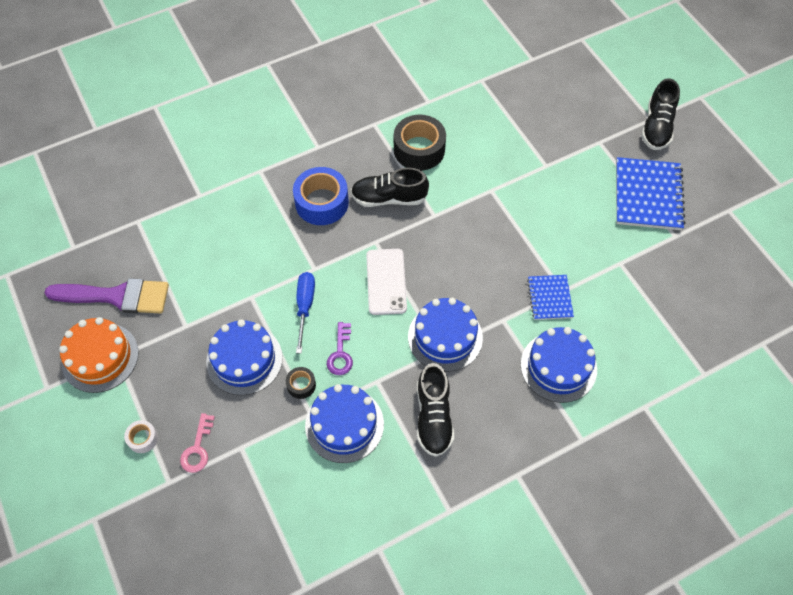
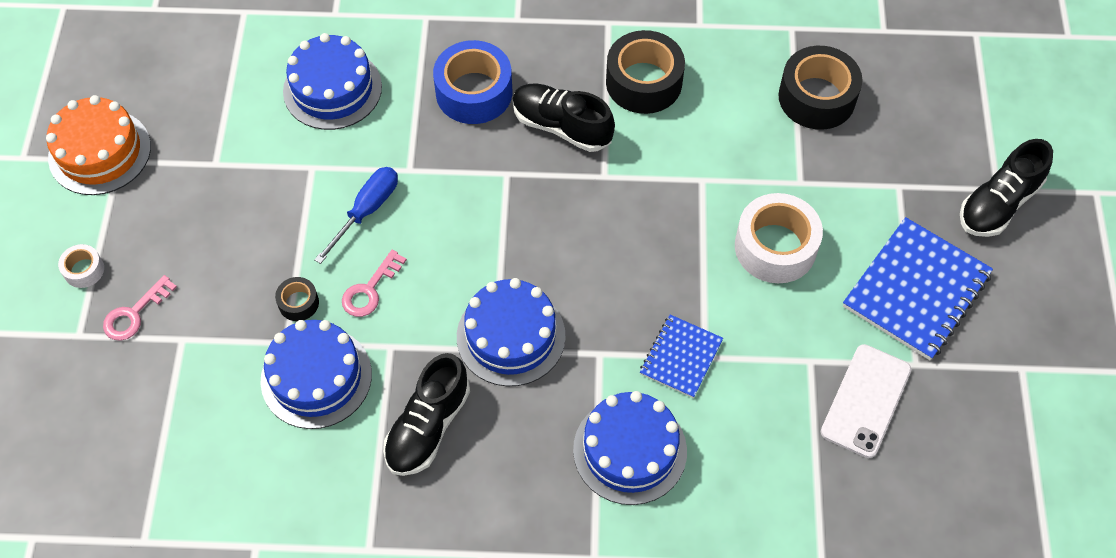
camera: 30 degrees right, 0 degrees up
purple brush [45,278,169,313] -> none
blue cake [206,319,283,395] -> blue cake moved to [283,33,382,130]
purple key [327,322,353,375] -> pink key [342,250,407,317]
white phone [366,249,407,315] -> white phone moved to [821,344,911,458]
none -> white tape [735,193,823,283]
none -> black tape [779,46,863,130]

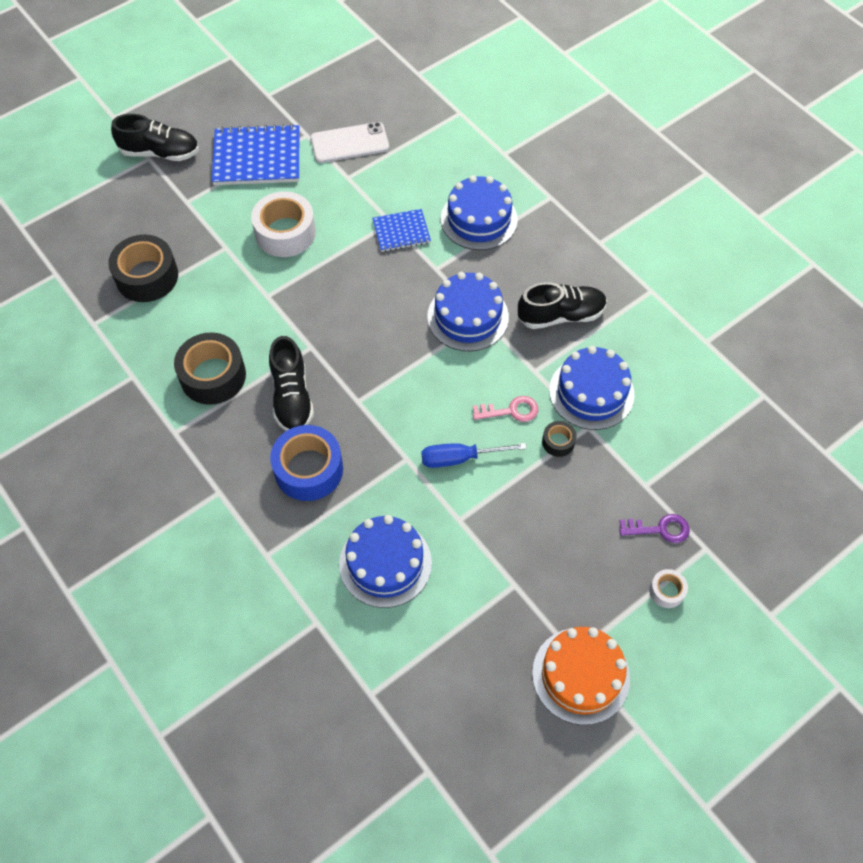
camera: 130 degrees left, 0 degrees up
pink key [103,275,177,341] -> purple key [619,514,690,543]

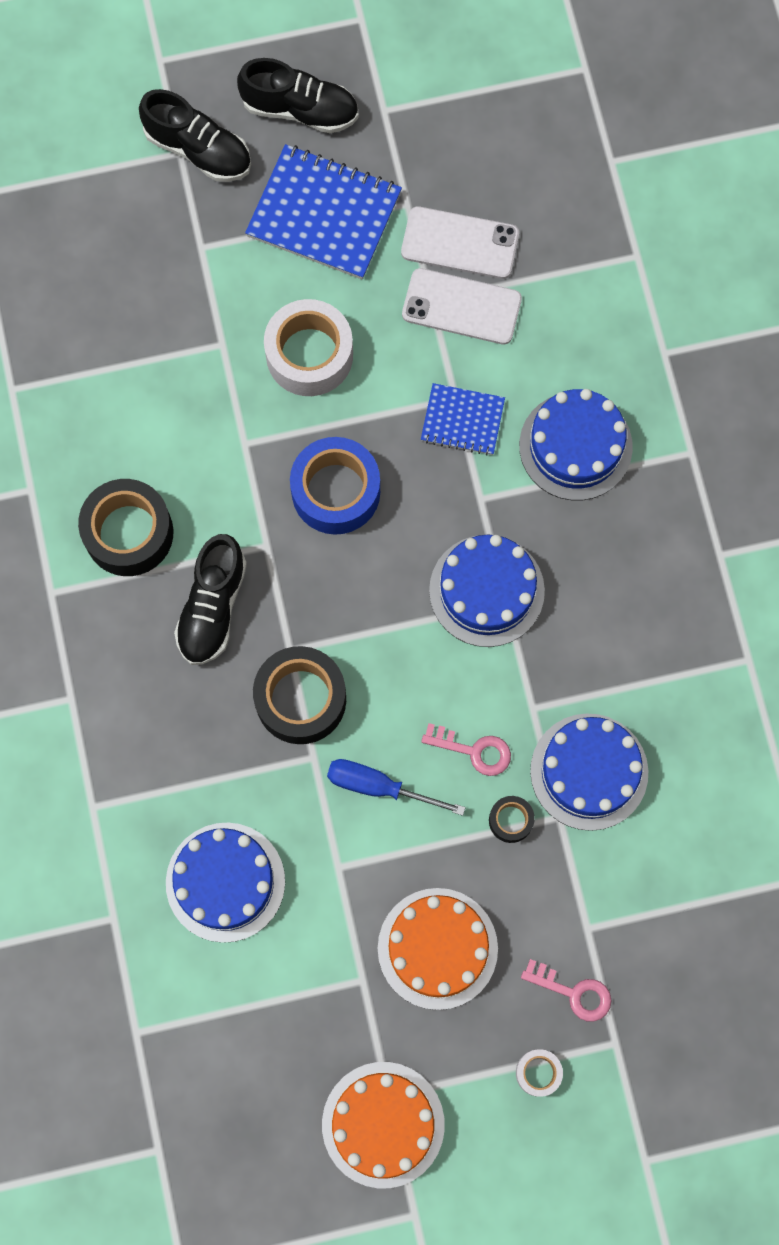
camera: 25 degrees right, 15 degrees up
black tape [108,235,178,302] -> black tape moved to [253,646,346,744]
blue tape [270,425,343,501] -> blue tape moved to [290,437,380,535]
black shoe [518,282,607,329] -> black shoe moved to [237,58,359,133]
purple key [619,514,690,543] -> pink key [521,959,612,1022]
none -> orange cake [378,888,498,1010]
none -> white phone [402,268,522,345]

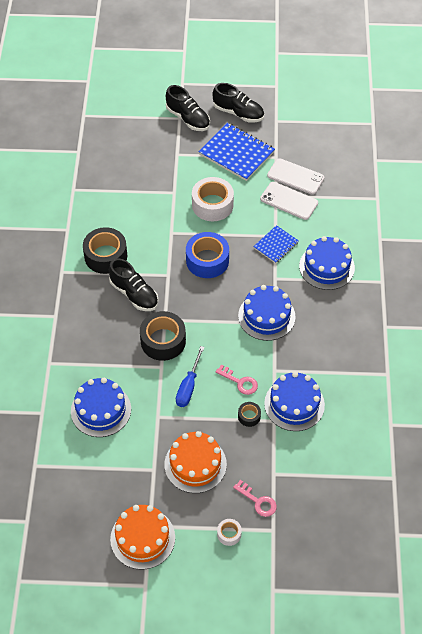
camera: 15 degrees right, 20 degrees down
black shoe [174,534,247,665] -> black shoe turned 75 degrees counterclockwise [109,258,158,311]
blue screwdriver [327,759,466,816] -> blue screwdriver turned 105 degrees counterclockwise [176,346,205,407]
blue notebook [421,383,505,455] -> blue notebook turned 75 degrees counterclockwise [253,225,299,263]

